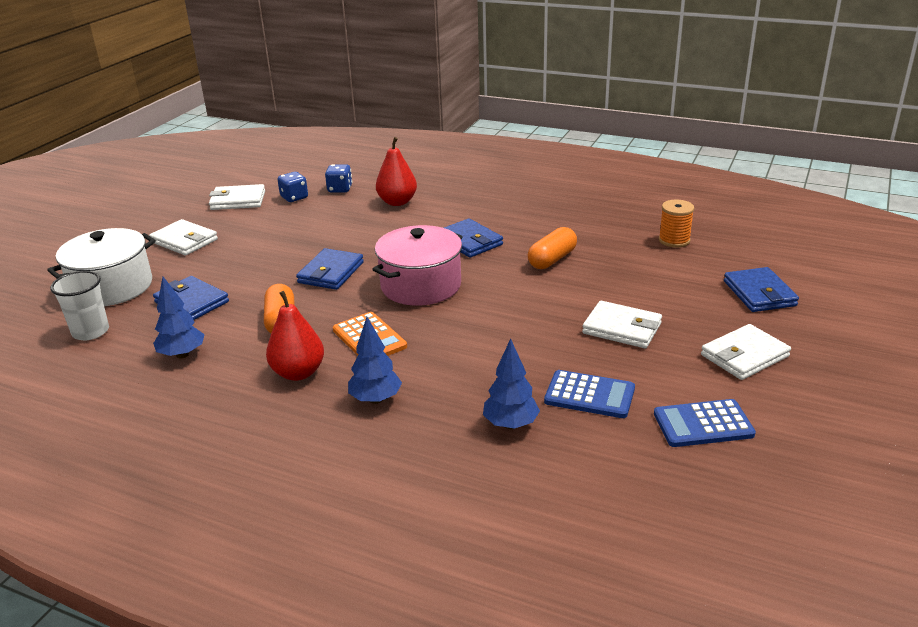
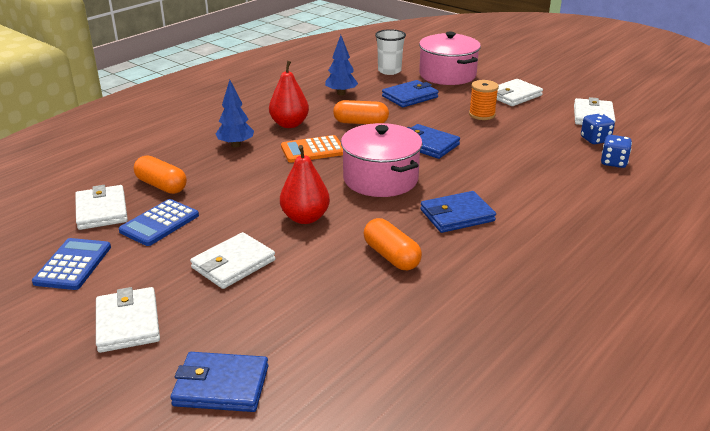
camera: 105 degrees right, 0 degrees up
white pot [47,228,156,306] -> pink pot [419,32,481,85]
red pear [376,137,417,206] -> red pear moved to [280,145,330,224]
blue tree [483,338,540,429] -> orange capsule [134,155,187,194]
orange spool [659,200,694,248] -> orange spool moved to [469,80,499,120]
none -> white wallet [75,185,128,230]

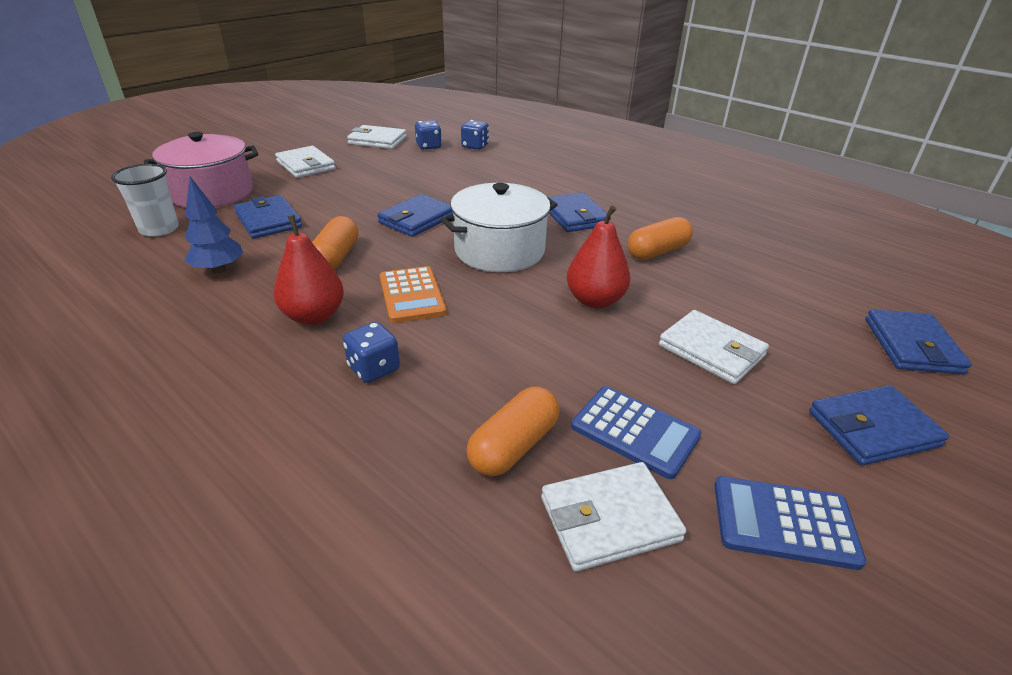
camera: 90 degrees left, 5 degrees up
white wallet [96,287,160,353] -> blue wallet [809,385,949,465]
blue tree [216,80,254,148] -> blue dice [343,322,400,383]
pink pot [341,123,422,197] -> white pot [440,183,558,272]
orange spool [469,80,499,120] -> none

